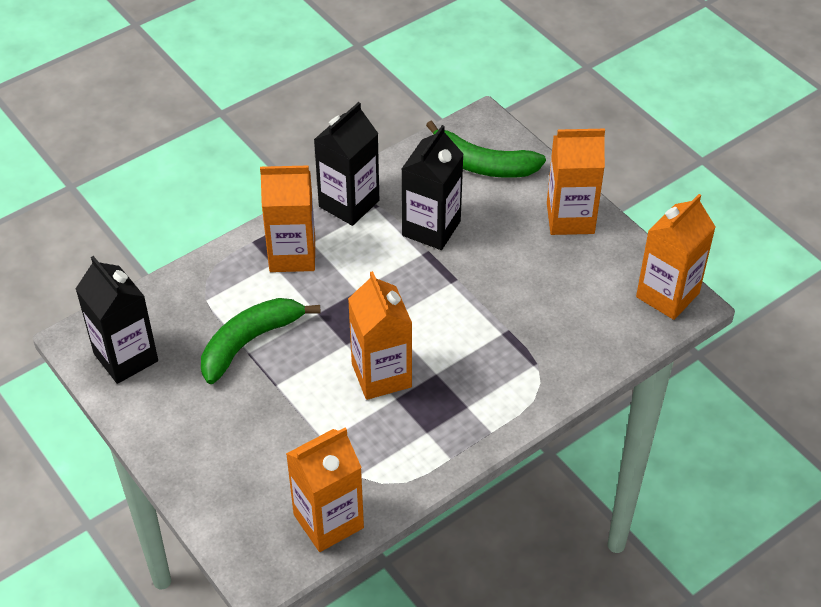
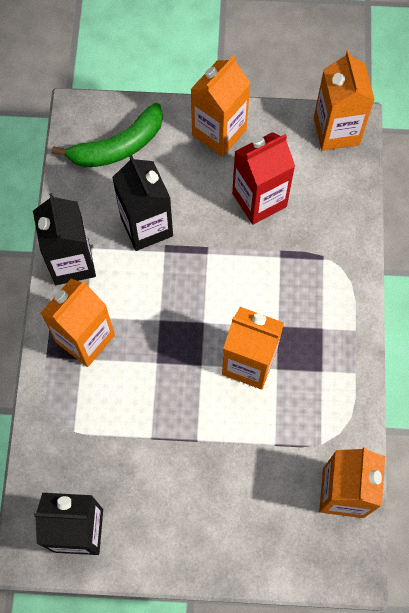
camera: 50 degrees left, 20 degrees up
green banana [201,298,320,384] -> none
none -> red carton [232,132,295,225]

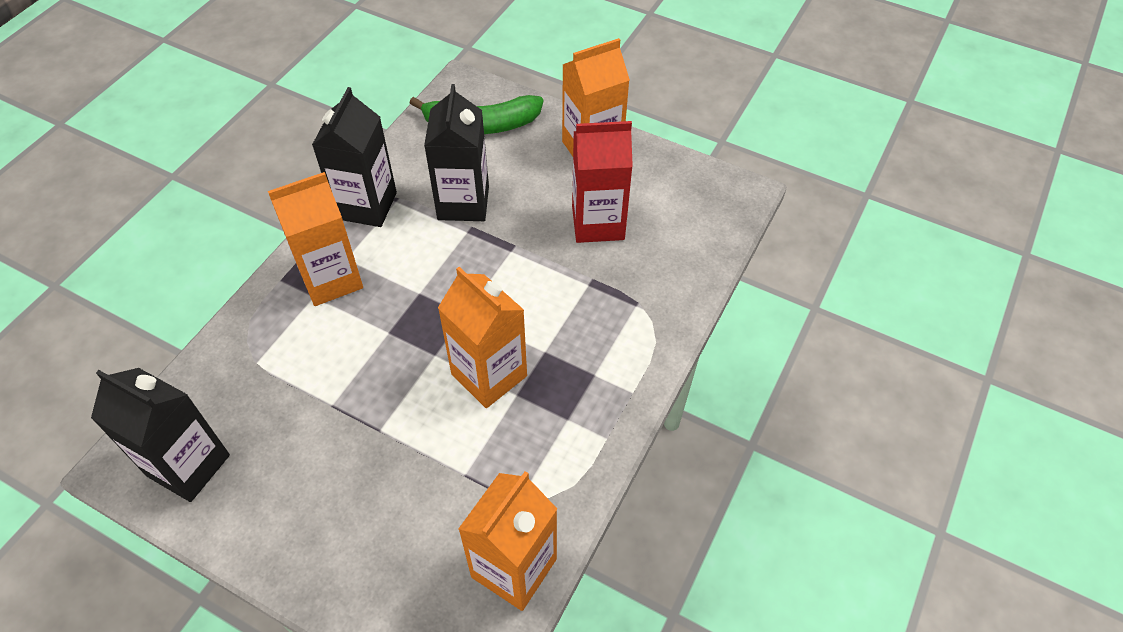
camera: 25 degrees right, 15 degrees down
orange carton [314,50,375,151] -> none

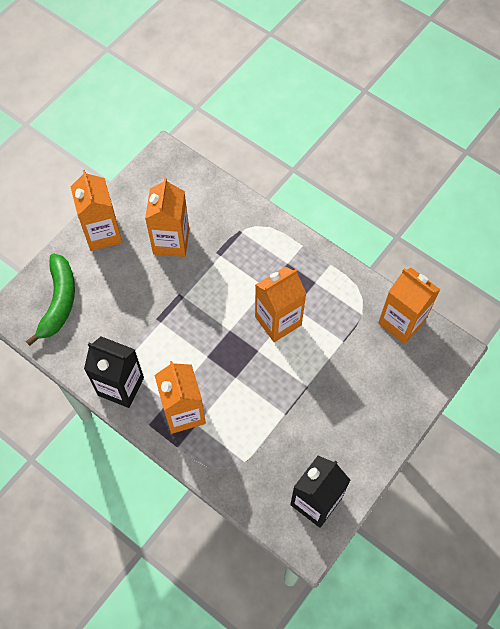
camera: 80 degrees left, 10 degrees up
black carton [424,84,489,221] -> none
red carton [572,121,633,243] -> orange carton [145,178,189,257]

